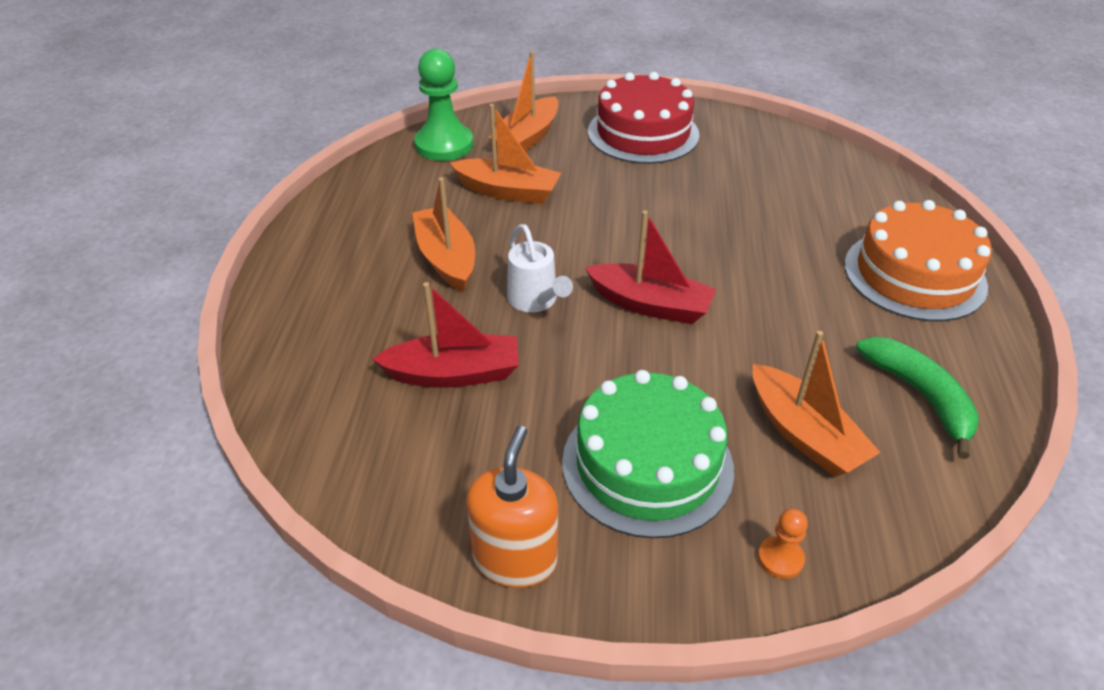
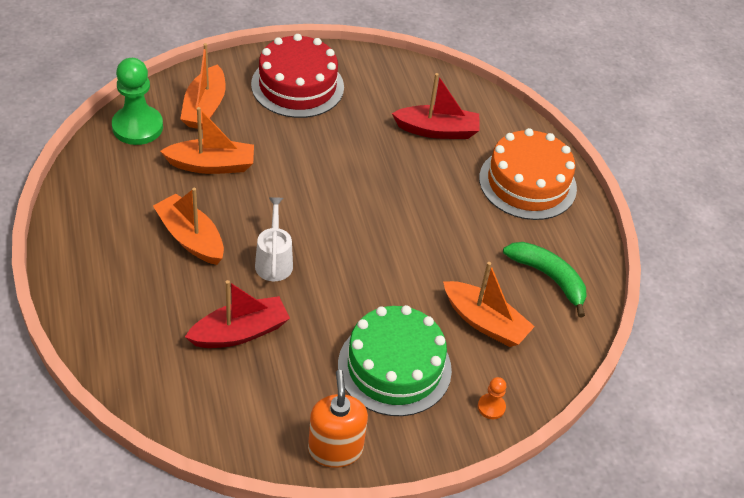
camera: 25 degrees left, 5 degrees up
white watering can [507,224,573,312] -> white watering can turned 135 degrees counterclockwise [255,197,293,281]
red boat [585,210,717,324] -> red boat moved to [392,73,479,139]

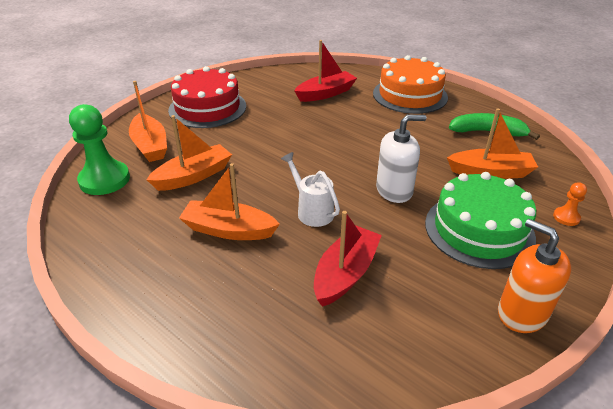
camera: 30 degrees left, 10 degrees down
none -> white soap dispenser [376,115,426,203]

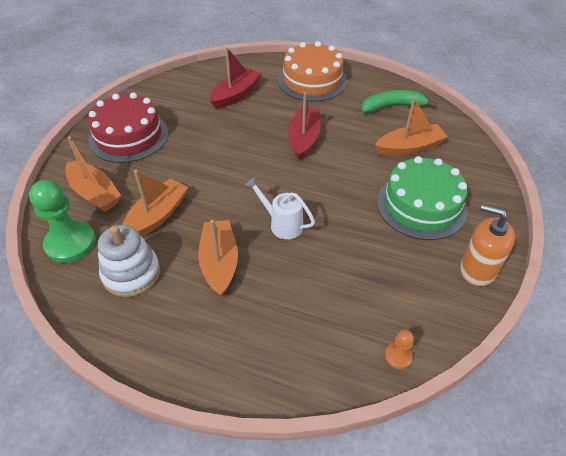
camera: 20 degrees left, 10 degrees up
orange boat [179,163,280,240] -> orange boat turned 90 degrees clockwise [198,220,238,297]
red boat [314,211,382,307] -> red boat moved to [288,92,321,160]
white soap dispenser [376,115,426,203] -> none
orange pawn [553,182,587,226] -> orange pawn moved to [385,330,414,369]
none -> white stacking toy [98,225,160,297]

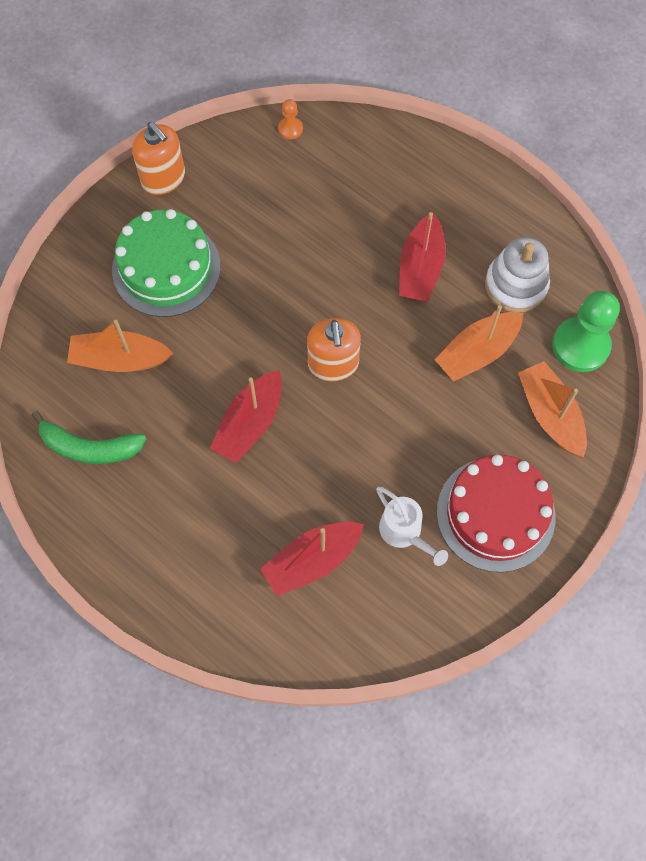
camera: 160 degrees left, 20 degrees up
orange boat [198,220,238,297] -> red boat [399,212,446,302]
white watering can [245,177,315,239] -> white watering can moved to [376,487,448,566]
orange cake [278,41,347,102] -> none
none -> orange soap dispenser [307,318,361,381]

